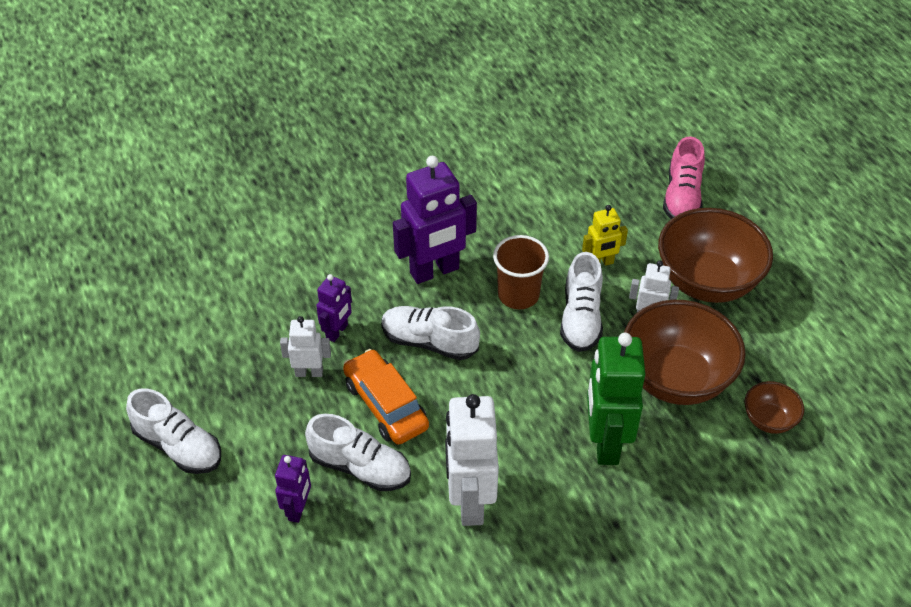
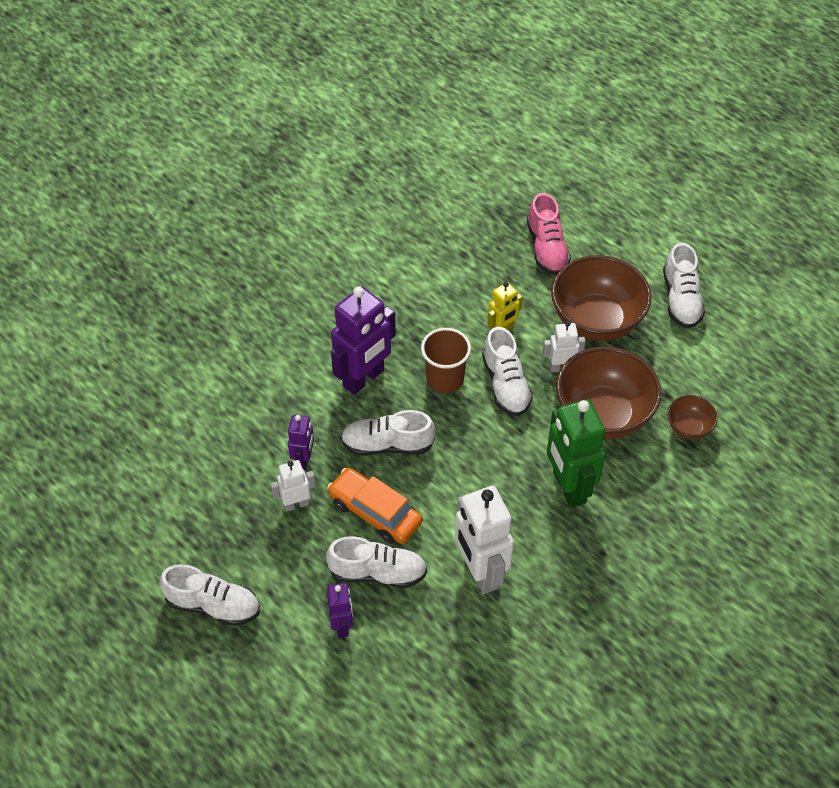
camera: 20 degrees left, 5 degrees up
none -> white shoe [663,243,705,329]

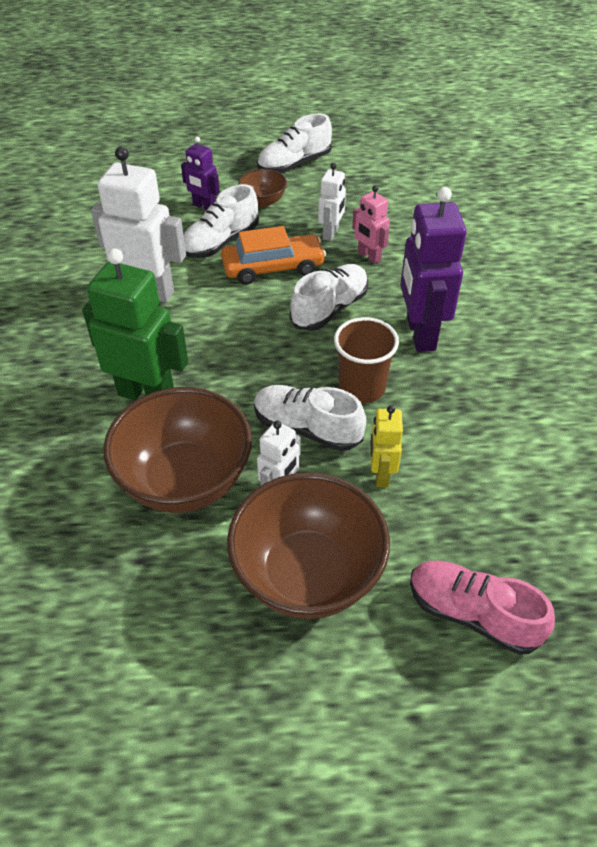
camera: 130 degrees right, 5 degrees down
purple robot [288,415,314,470] -> pink robot [352,185,390,264]
white shoe [663,243,705,329] -> none
brown bowl [667,395,718,440] -> brown bowl moved to [238,169,287,207]

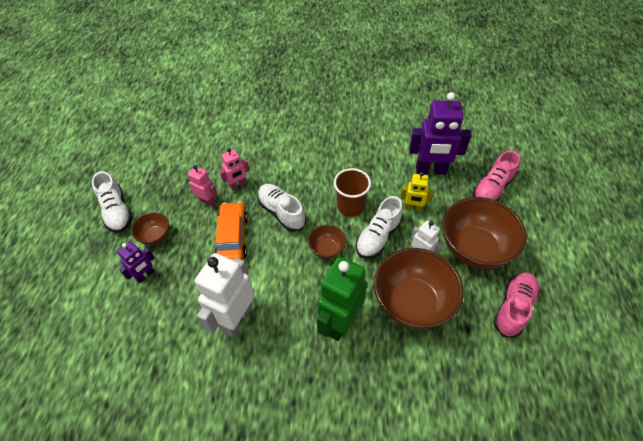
camera: 80 degrees left, 5 degrees up
white shoe [184,184,259,258] -> none
white robot [318,163,346,241] -> pink robot [188,165,218,207]
purple robot [400,187,467,352] -> purple robot moved to [409,92,471,175]
none -> brown bowl [308,225,346,259]
none -> pink shoe [494,272,540,338]

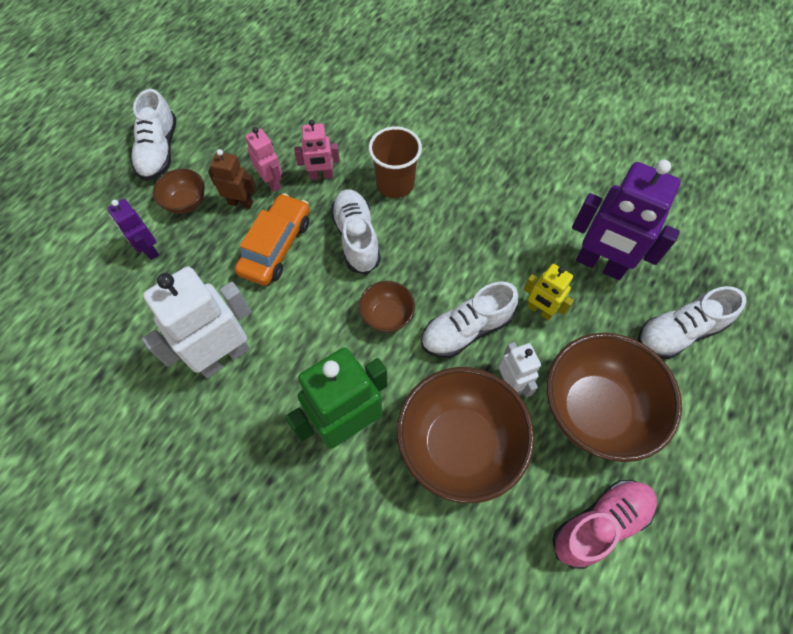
camera: 25 degrees right, 10 degrees up
purple robot [117,241,155,283] -> purple robot turned 75 degrees clockwise [107,199,159,260]
brown cup [334,168,371,217] -> brown cup moved to [369,127,422,198]
pink shoe [473,150,520,202] -> white shoe [638,286,746,359]
none -> brown robot [208,149,257,209]

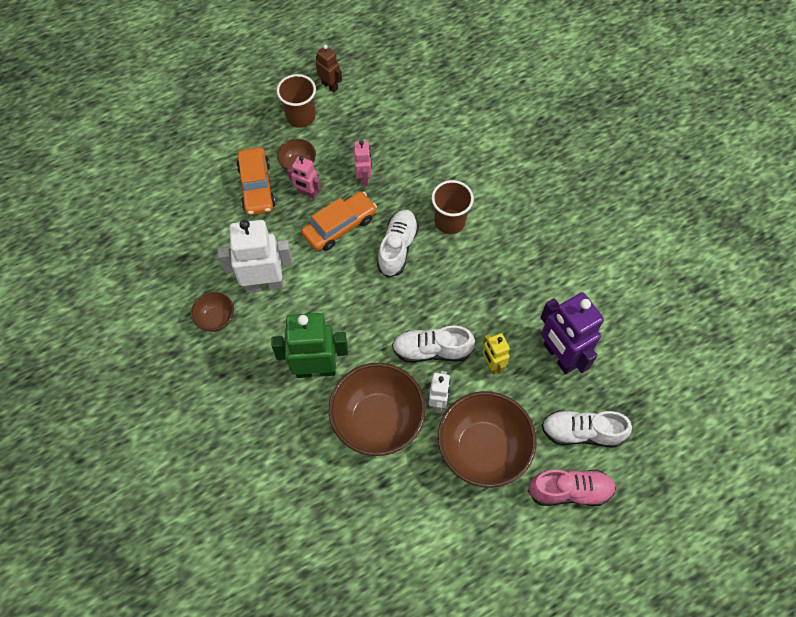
camera: 30 degrees right, 0 degrees up
purple robot [107,199,159,260] -> orange car [236,147,276,215]
white shoe [131,89,177,181] -> brown cup [277,74,316,128]
brown robot [208,149,257,209] -> brown robot moved to [316,45,342,92]
pink robot [294,119,340,180] -> pink robot moved to [287,156,321,199]
brown bowl [359,281,415,333] -> brown bowl moved to [191,292,234,332]
pink shoe [552,480,657,569] -> pink shoe moved to [528,470,616,506]

